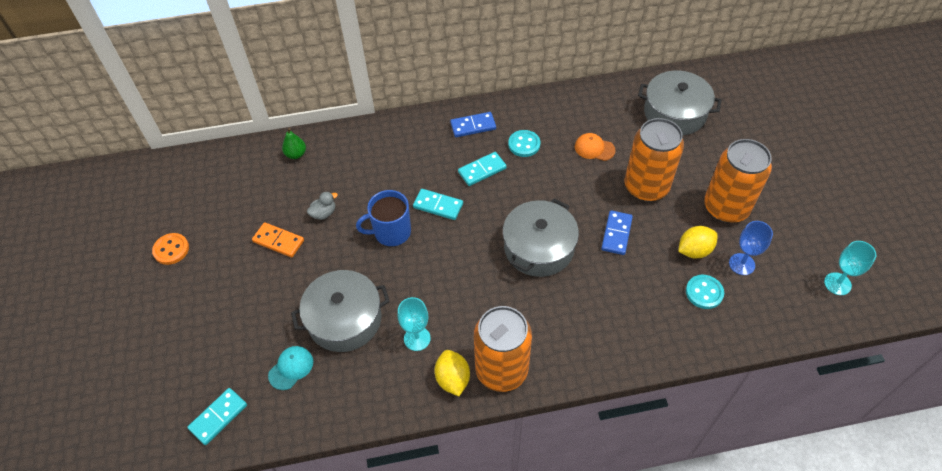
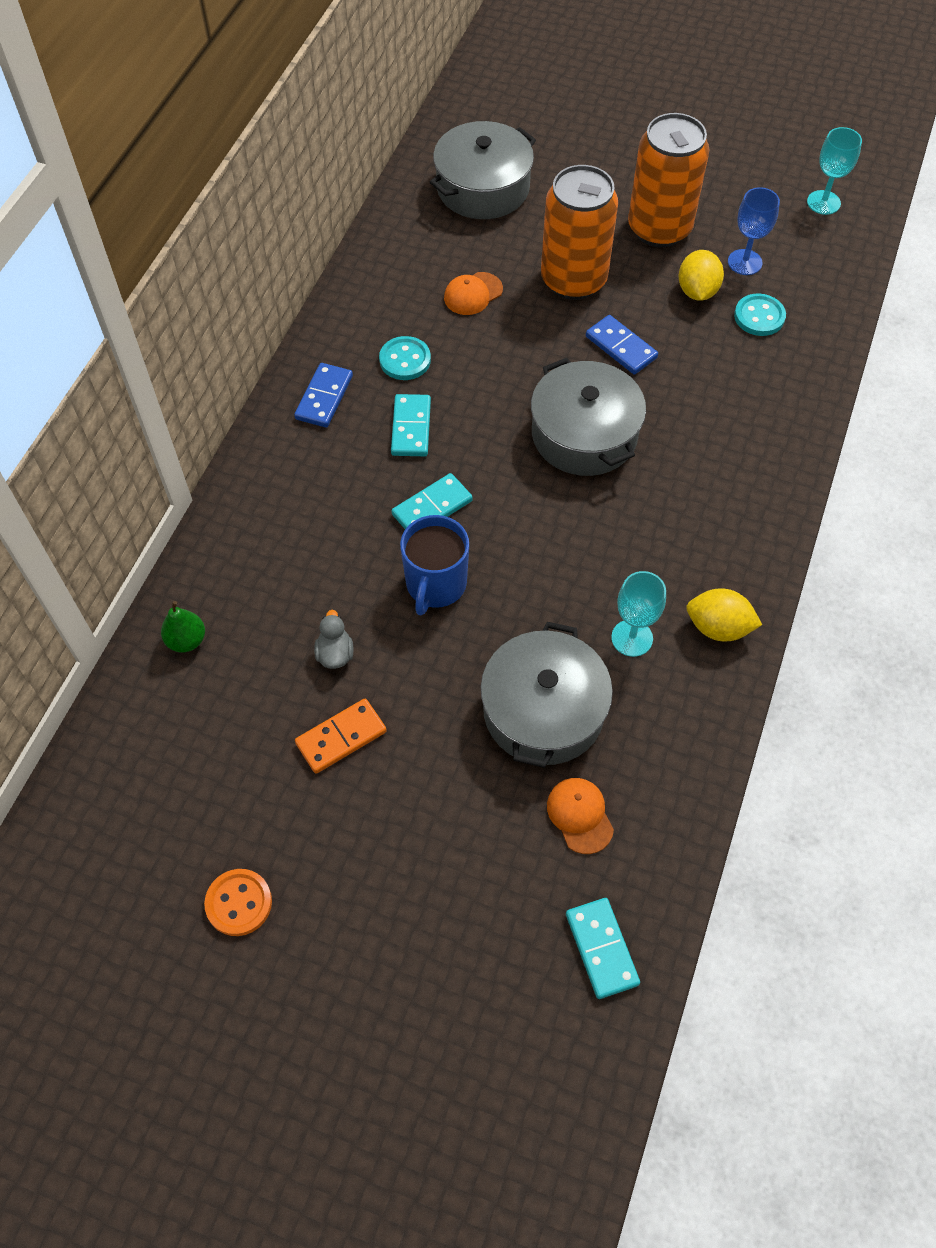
camera: 60 degrees left, 5 degrees up
turquoise cap [268,346,313,390] -> orange cap [547,778,614,854]
orange can [474,306,532,392] -> none

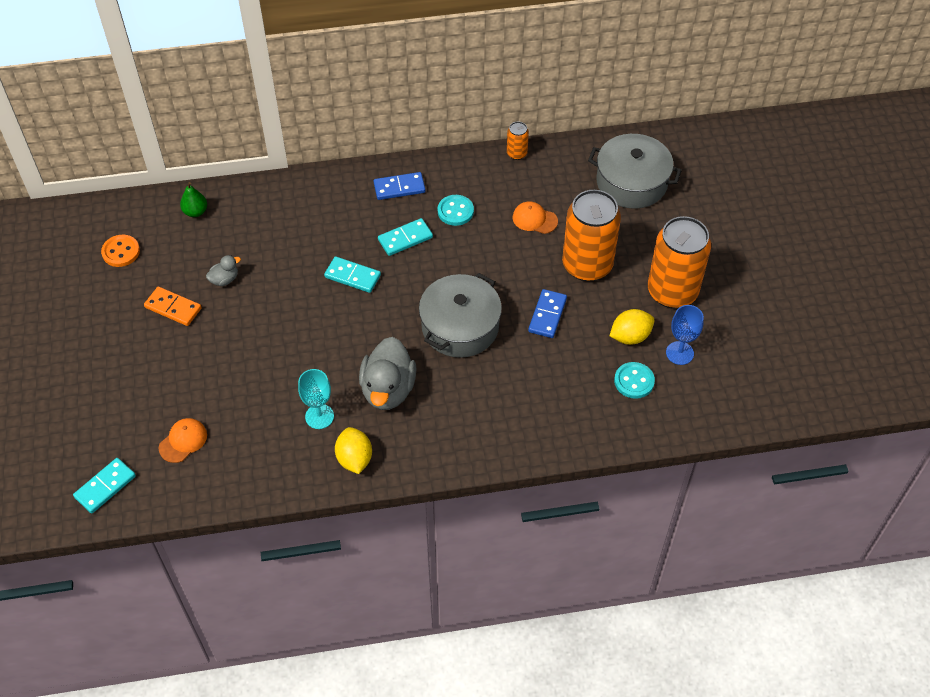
camera: 60 degrees right, 5 degrees down
orange button [204,869,272,936] -> orange button moved to [101,235,140,267]
blue mug [400,515,469,616] -> none
grey pot [481,622,613,768] -> none
turquoise goblet [807,127,862,215] -> none
none -> grey duck [359,337,417,410]
none -> orange can [507,122,529,160]

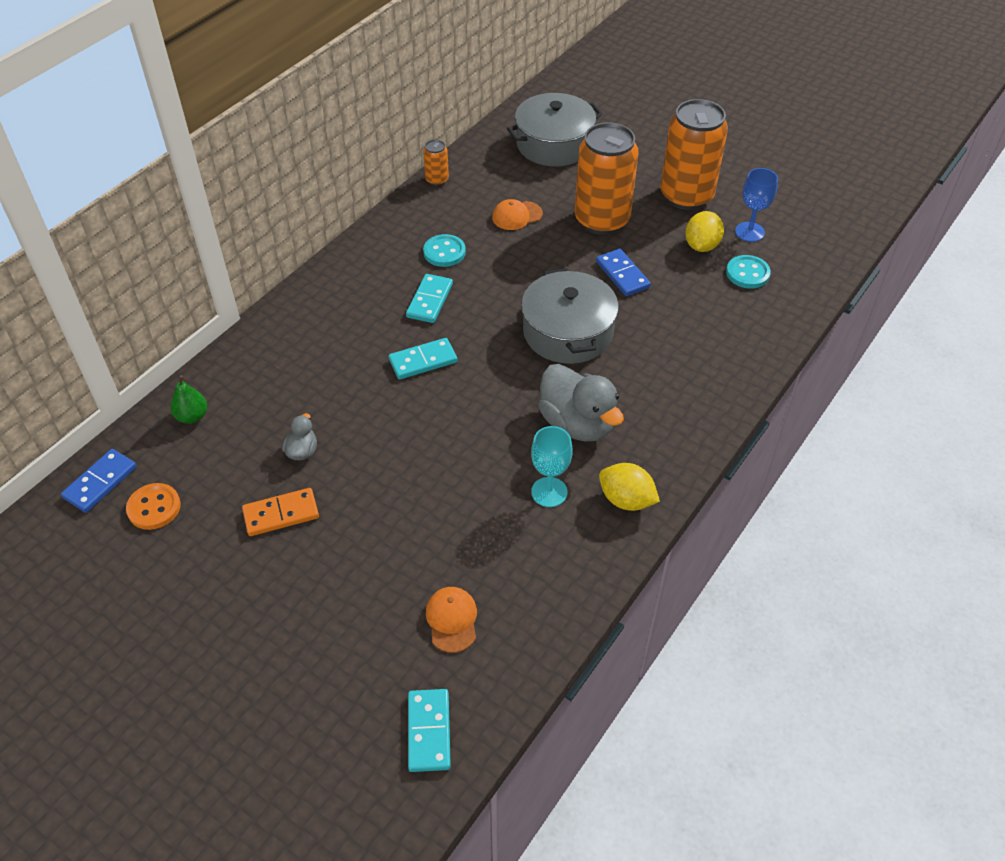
camera: 45 degrees left, 5 degrees down
blue domino [374,172,426,200] -> blue domino moved to [61,449,137,513]

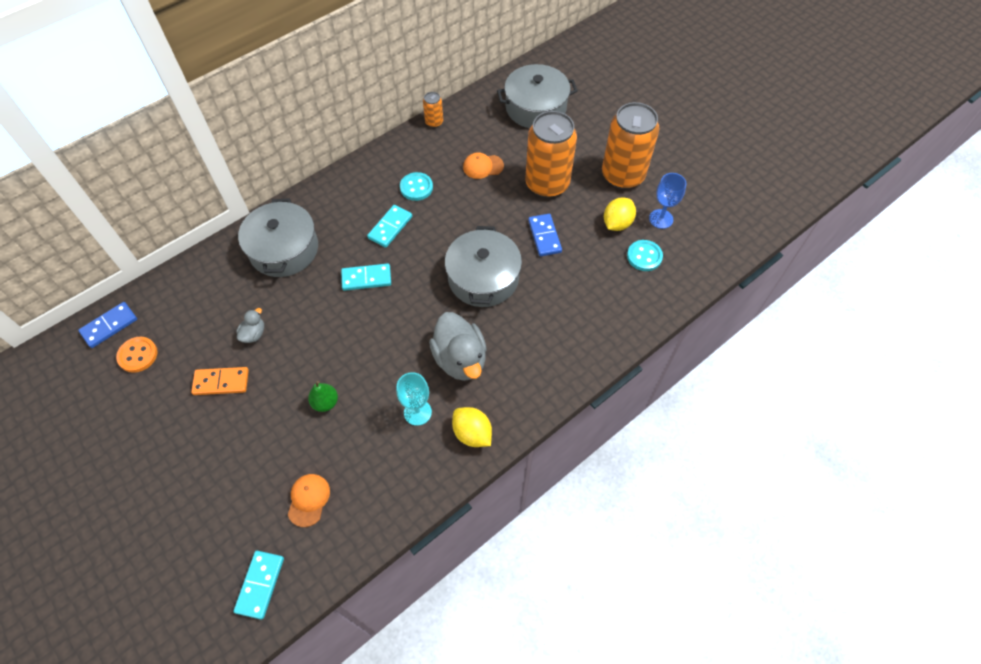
camera: 15 degrees right, 10 degrees up
green pear [170,375,207,424] -> green pear moved to [308,381,338,412]
none -> grey pot [238,198,318,277]

